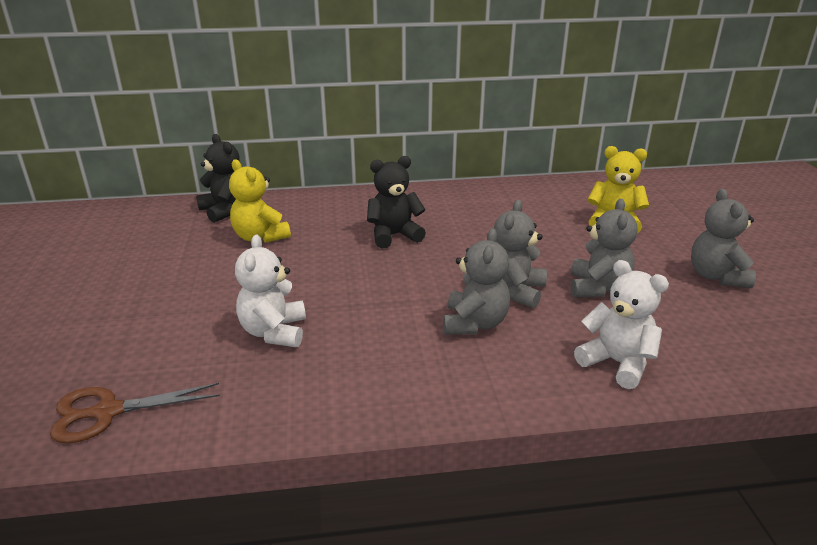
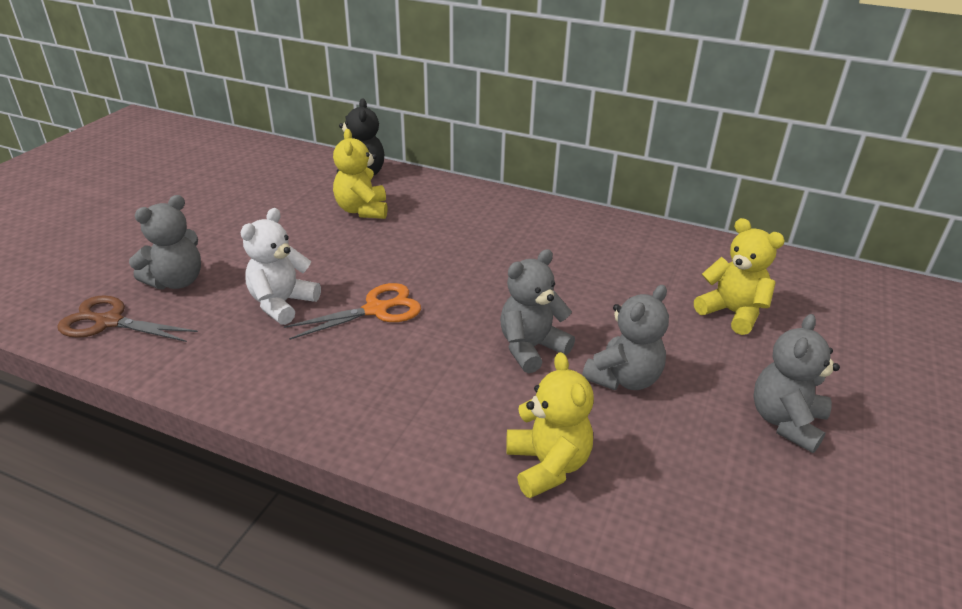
camera: 30 degrees right, 5 degrees up
black teddy bear [367,156,426,248] -> none
grey teddy bear [443,228,510,335] -> grey teddy bear moved to [129,195,201,289]
white teddy bear [574,260,669,389] -> yellow teddy bear [506,352,594,498]
none -> orange scissors [284,283,421,340]

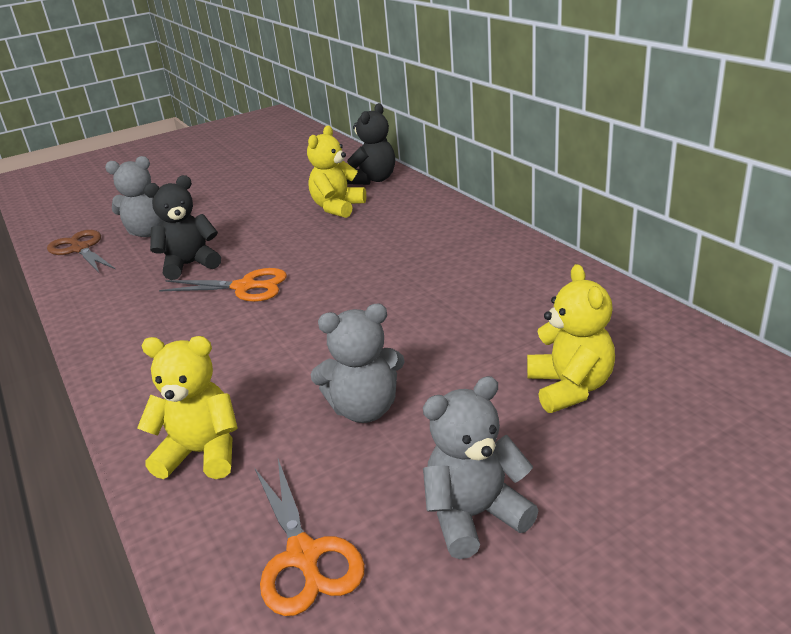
camera: 40 degrees right, 5 degrees down
white teddy bear [241,208,321,325] -> black teddy bear [144,175,221,280]
grey teddy bear [500,249,575,373] -> none
yellow teddy bear [506,352,594,498] -> yellow teddy bear turned 105 degrees counterclockwise [137,336,238,479]
none -> orange scissors [255,459,365,616]

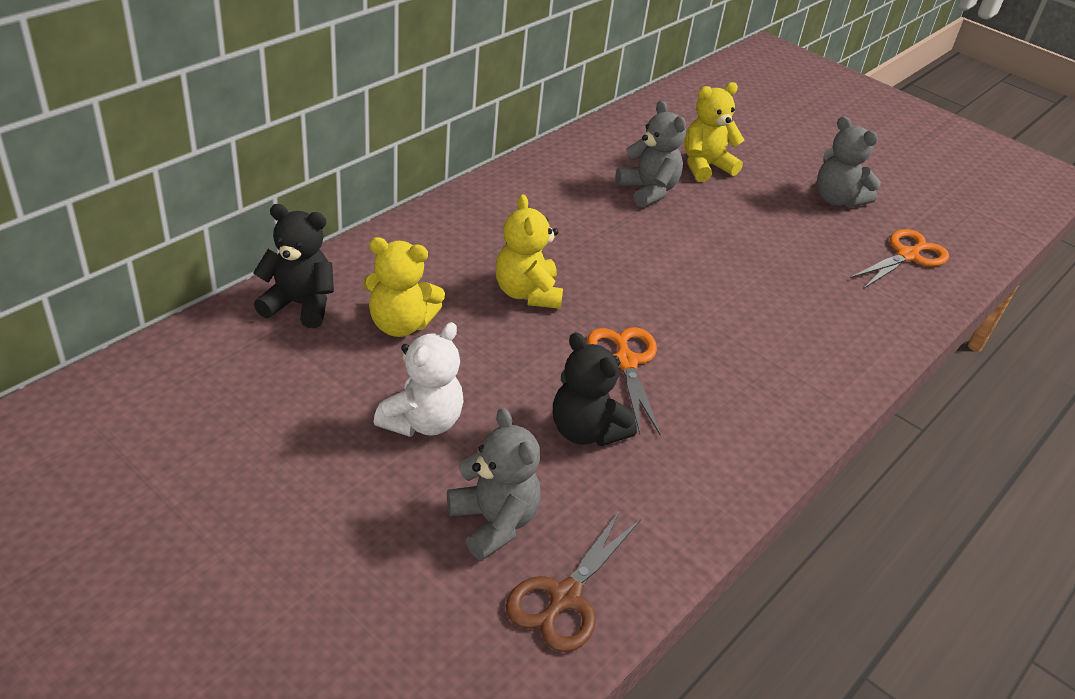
camera: 115 degrees left, 10 degrees up
yellow teddy bear [137,336,238,479] -> yellow teddy bear moved to [495,194,563,309]
grey teddy bear [311,303,405,423] -> grey teddy bear moved to [615,101,686,208]
none -> white teddy bear [374,322,464,437]

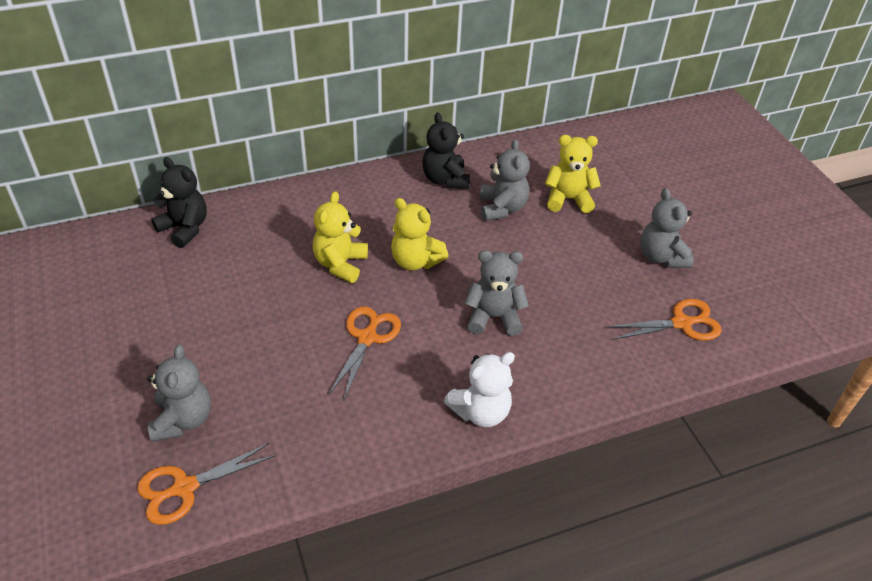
camera: 30 degrees right, 5 degrees up
yellow teddy bear [363,237,445,337] -> yellow teddy bear moved to [391,198,448,270]
white teddy bear [374,322,464,437] -> white teddy bear moved to [444,352,515,427]
brown scissors [505,510,641,652] -> orange scissors [137,443,276,525]
black teddy bear [553,332,637,446] -> black teddy bear moved to [422,112,470,189]
none -> grey teddy bear [464,250,529,336]

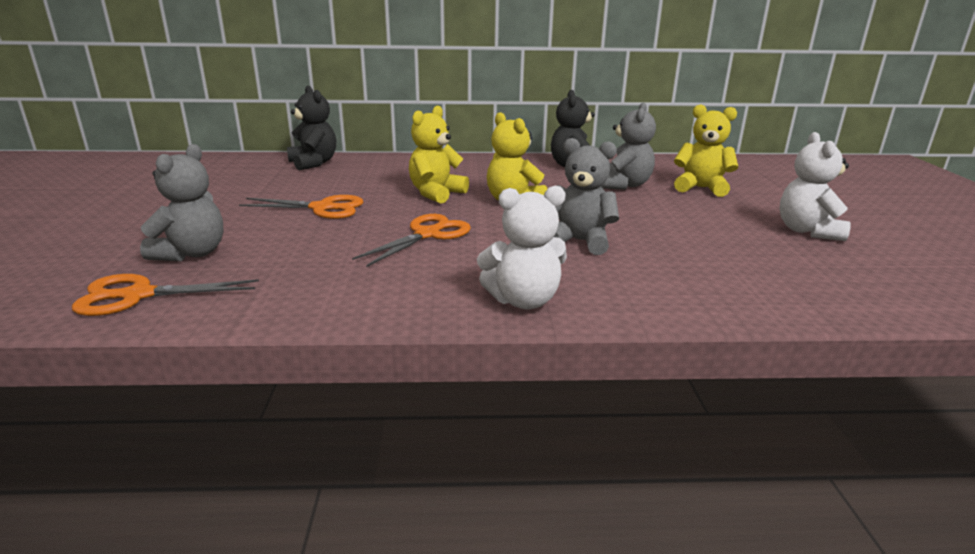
camera: 20 degrees right, 20 degrees down
orange scissors [607,299,722,341] -> orange scissors moved to [239,195,363,219]
grey teddy bear [640,188,694,268] -> white teddy bear [779,132,851,241]

